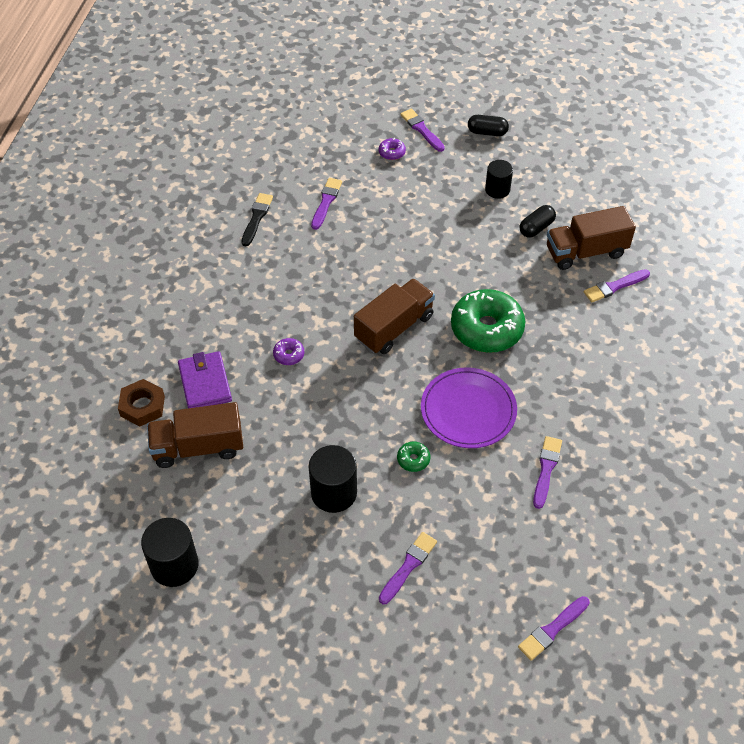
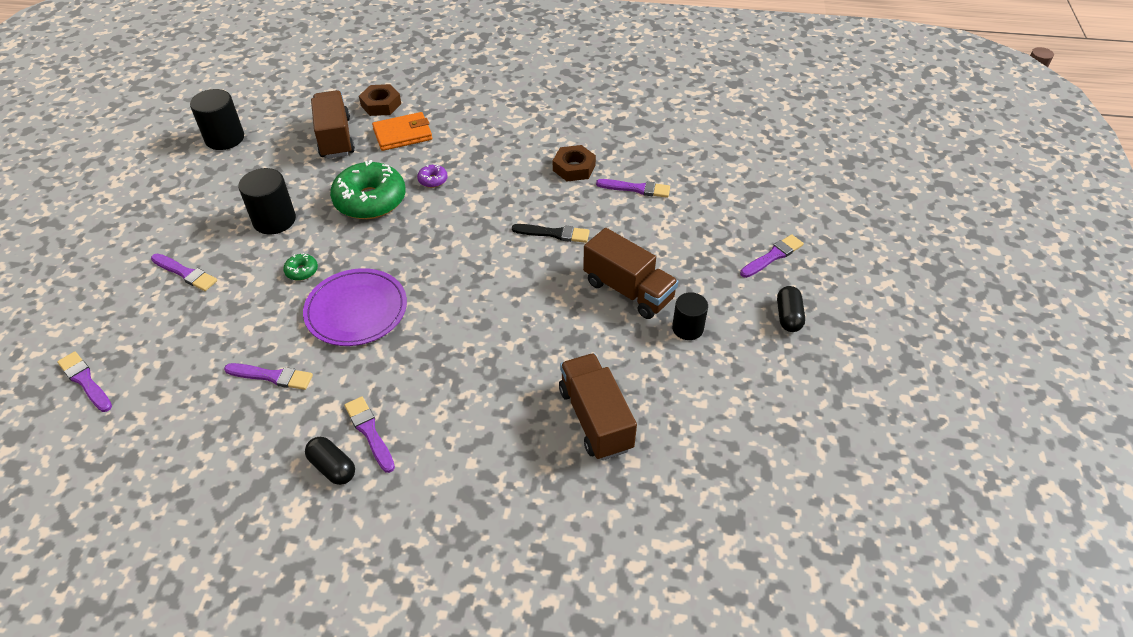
camera: 85 degrees right, 5 degrees down
purple wallet [178,351,232,408] -> orange wallet [372,112,432,151]
black brush [242,193,273,246] -> black brush moved to [512,224,590,243]
brown truck [354,278,435,354] -> brown truck moved to [583,228,678,319]
purple donut [379,138,406,160] -> none
green donut [451,289,525,353] -> green donut moved to [330,160,406,219]
black capsule [520,205,556,238] -> black capsule moved to [305,437,355,485]
purple brush [584,269,650,302] -> purple brush moved to [344,397,395,473]
none -> brown nut [553,145,596,182]

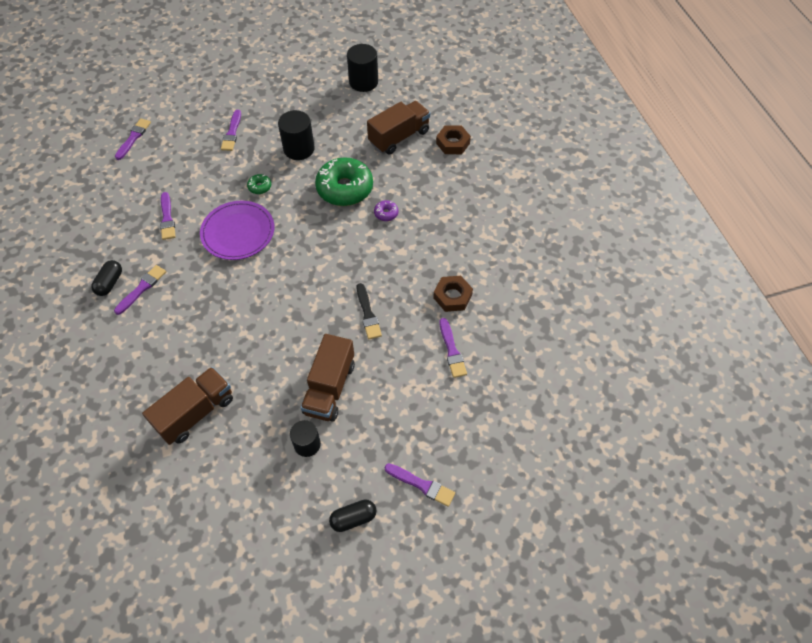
camera: 65 degrees right, 10 degrees up
orange wallet [372,112,432,151] -> none

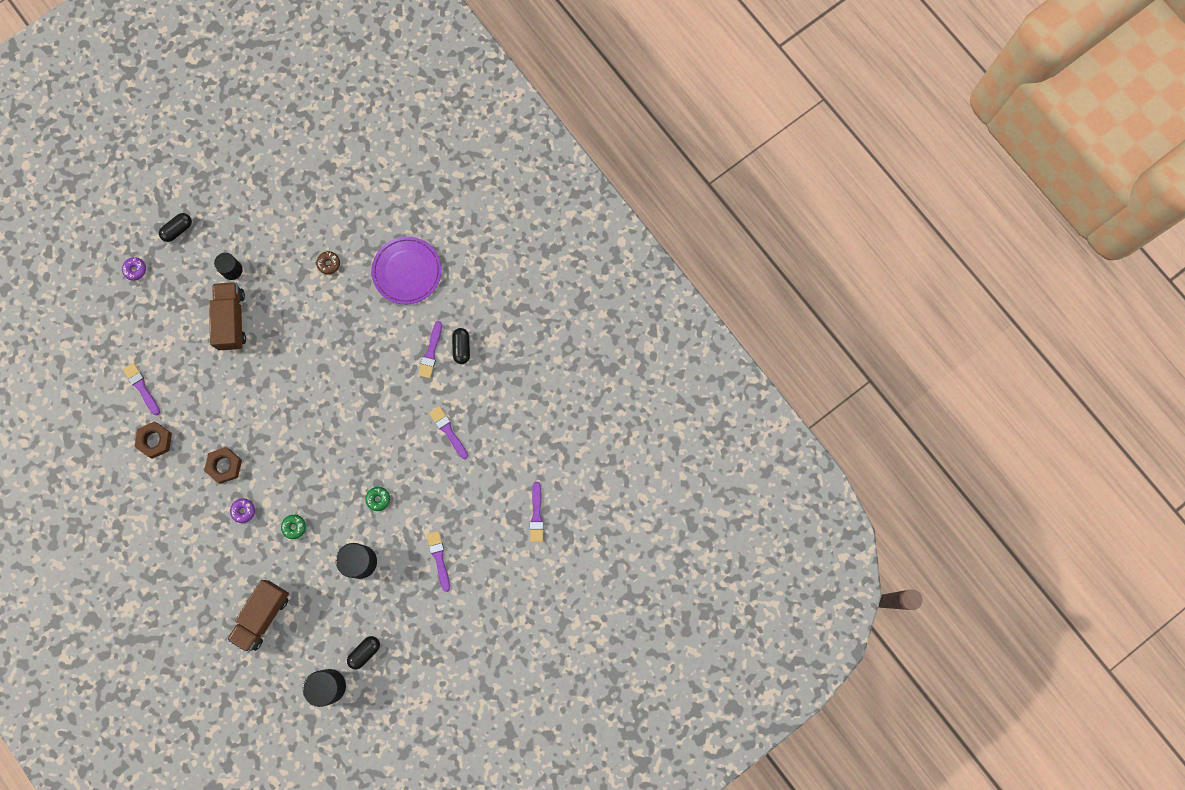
camera: 160 degrees right, 20 degrees up
brown truck [142,367,233,445] -> brown donut [316,251,340,274]
purple plate [200,201,274,260] -> purple plate moved to [371,237,442,304]
green donut [315,157,373,206] -> green donut [281,515,306,539], size x0.42
black brush [357,283,382,339] -> none
purple brush [385,463,455,507] -> purple donut [122,257,146,281]
brown nut [436,125,471,154] -> brown nut moved to [204,447,242,484]
none -> black capsule [347,636,380,670]

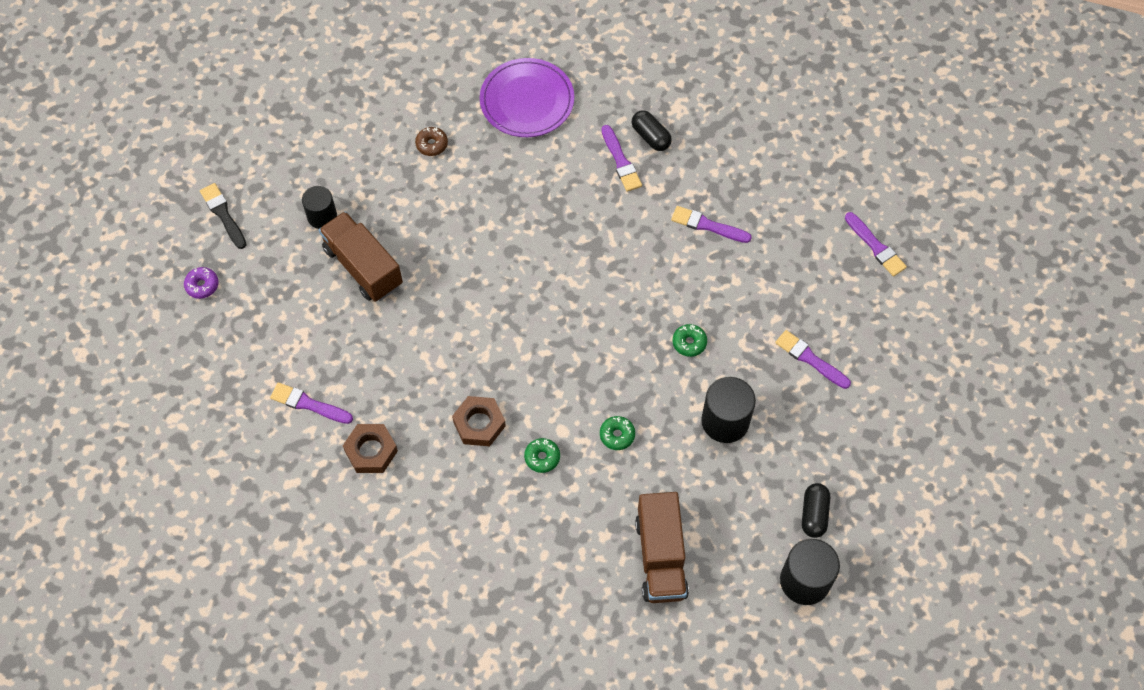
camera: 35 degrees left, 15 degrees down
black capsule [159,213,192,242] -> black brush [200,183,247,249]
purple donut [230,498,255,523] -> green donut [524,438,560,473]

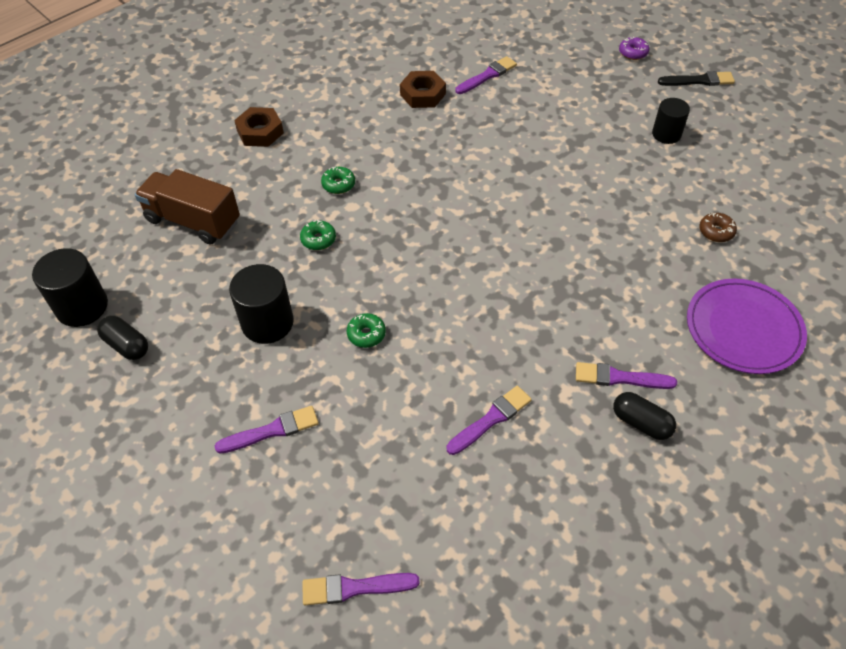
camera: 120 degrees right, 10 degrees down
brown truck [319,211,403,302] -> none
brown nut [452,396,506,446] -> brown nut moved to [234,107,284,147]
black capsule [632,110,672,151] -> black capsule turned 45 degrees clockwise [613,392,676,440]

